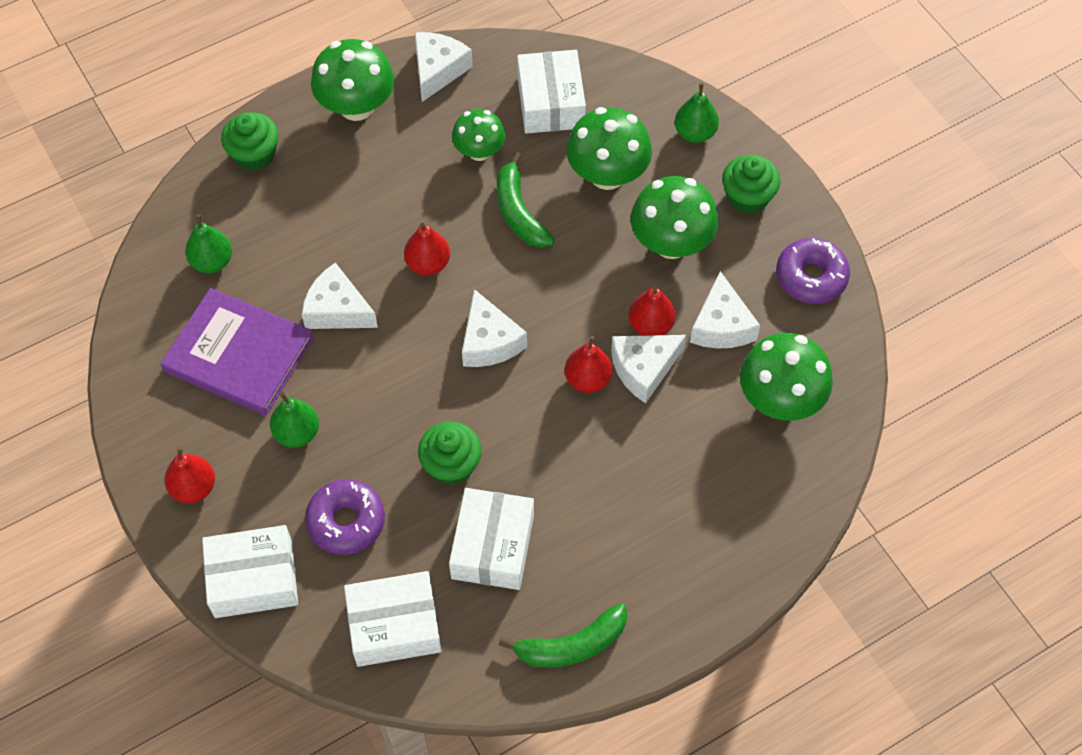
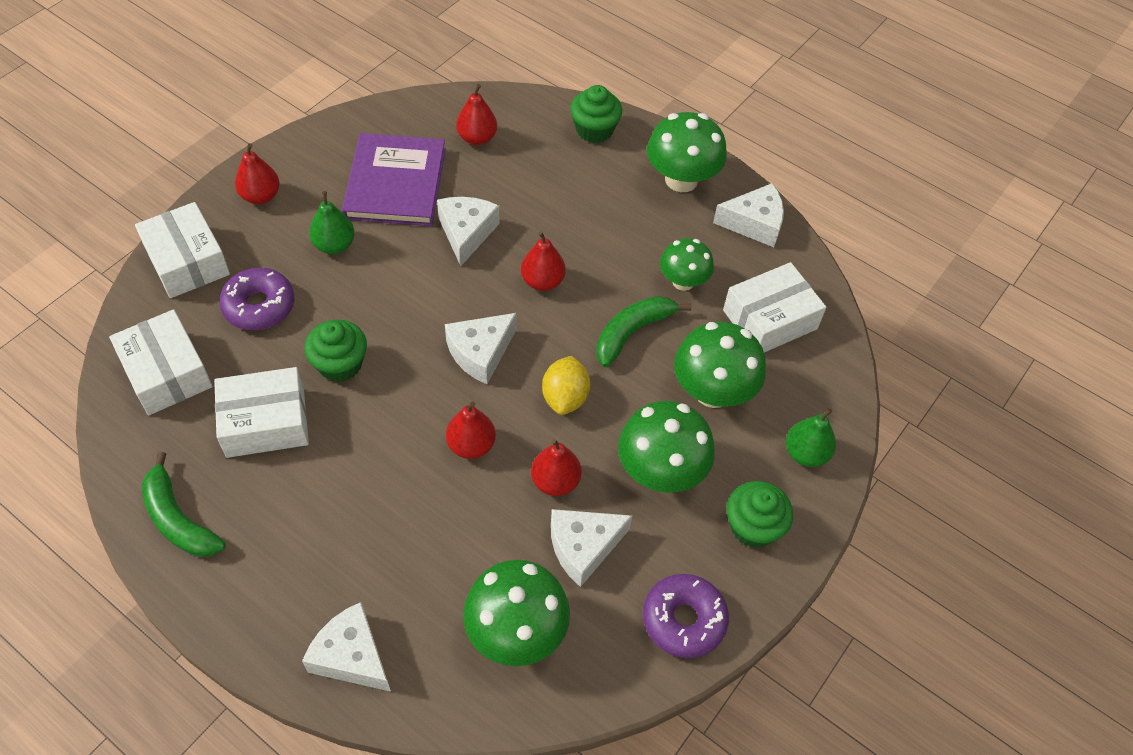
camera: 65 degrees right, 5 degrees down
green pear [185,214,232,273] -> red pear [456,84,497,145]
white cheese [611,335,686,403] -> white cheese moved to [302,602,391,692]
none -> yellow lemon [542,356,590,415]

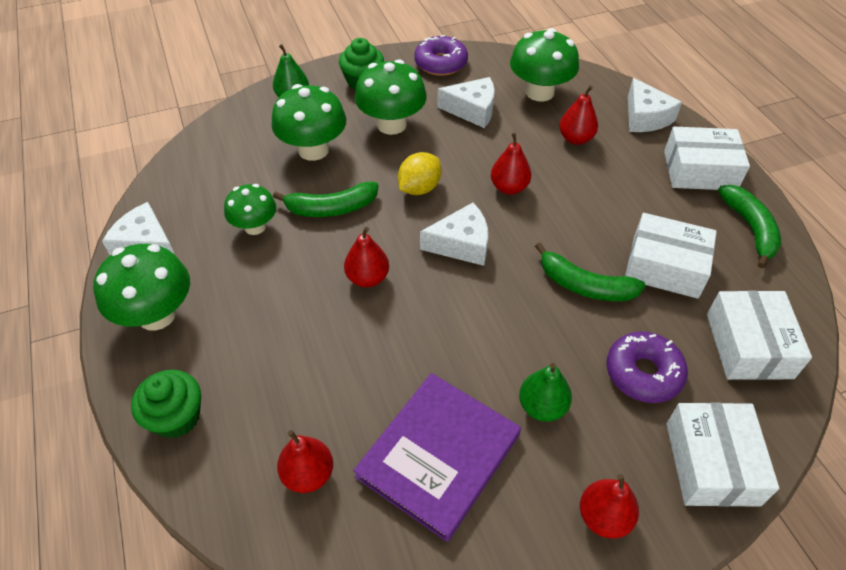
camera: 145 degrees left, 5 degrees down
green cupcake [304,320,367,382] -> green banana [535,243,646,301]
white cheese [437,197,499,266] -> none
red pear [531,439,582,496] -> red pear moved to [559,86,598,145]
white box [723,262,826,352] -> white box moved to [664,127,750,190]

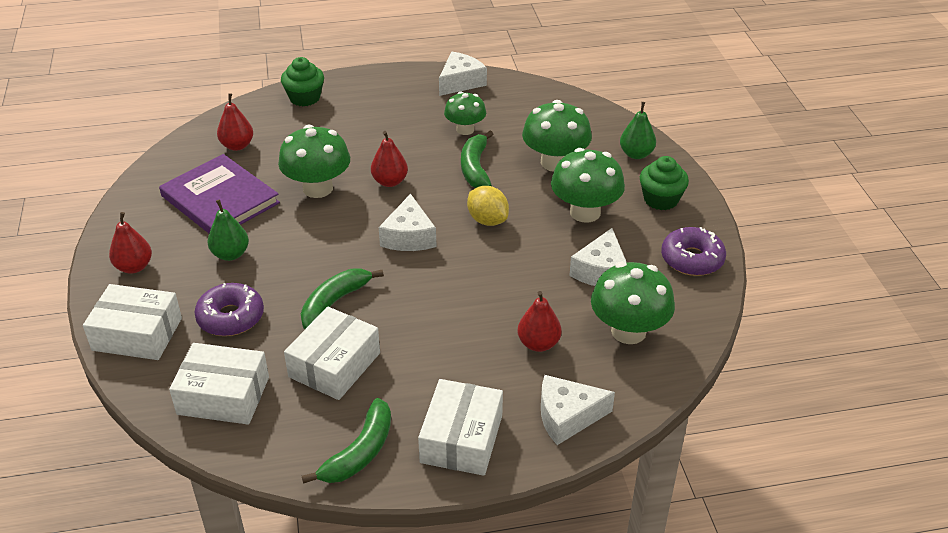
camera: 100 degrees right, 10 degrees down
green mushroom [93,244,190,331] -> green mushroom moved to [278,125,350,198]
red pear [491,132,531,195] -> none
green banana [718,185,781,268] -> green banana turned 60 degrees counterclockwise [302,398,391,484]

